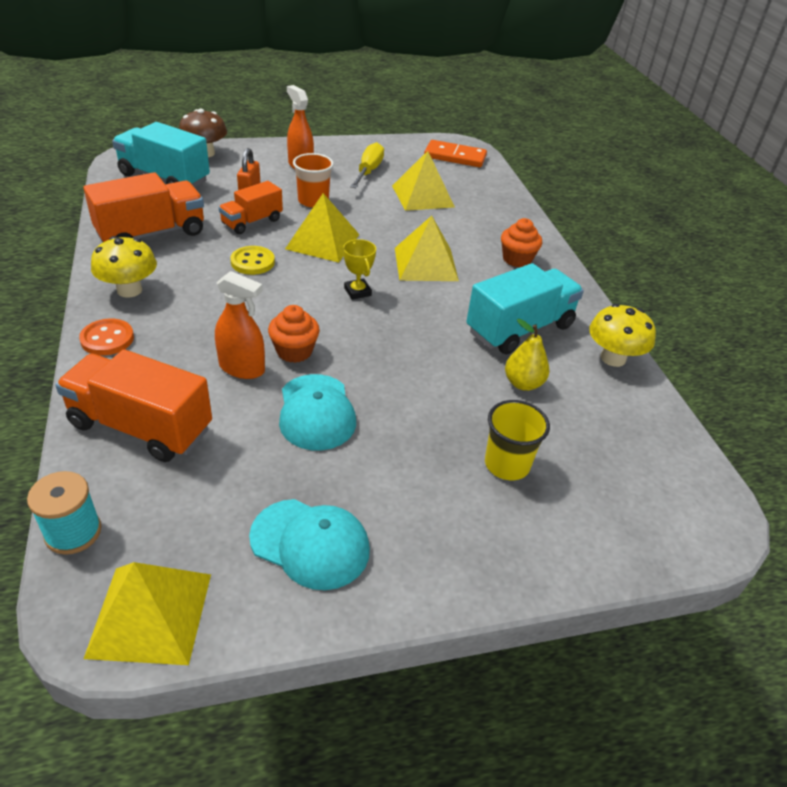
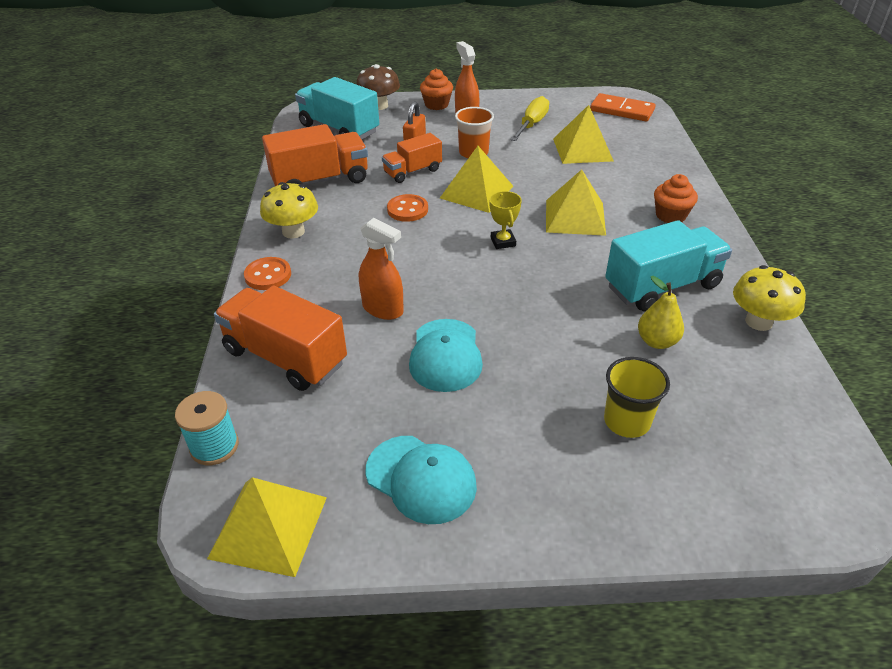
camera: 15 degrees right, 0 degrees up
yellow button [230,246,275,275] -> orange button [387,194,428,222]
orange cupcake [268,305,320,363] -> orange cupcake moved to [420,69,453,110]

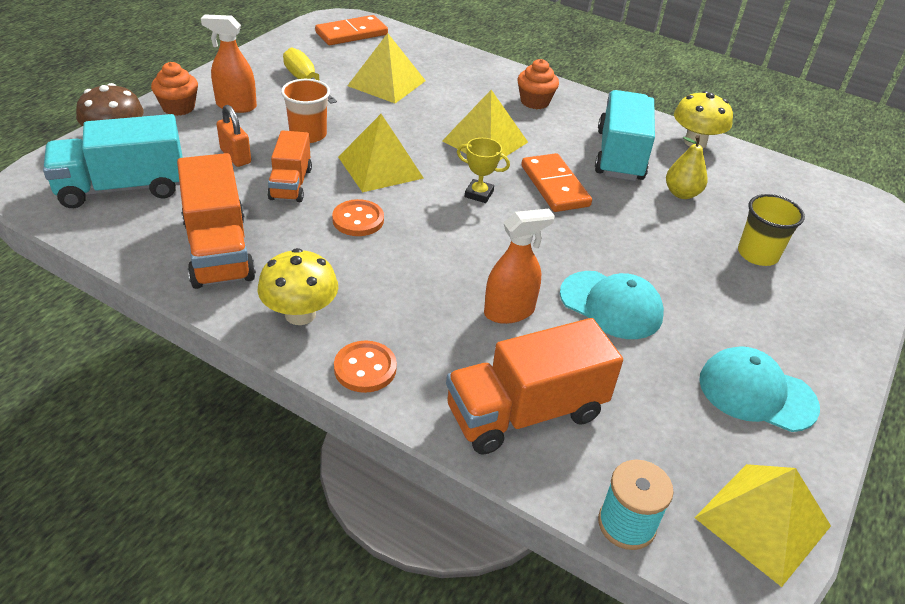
camera: 60 degrees left, 0 degrees up
orange truck [262,124,368,186] -> orange truck turned 150 degrees clockwise [177,153,256,289]
turquoise cap [365,436,477,524] -> turquoise cap turned 135 degrees counterclockwise [699,346,820,432]
none -> orange domino [521,153,592,212]

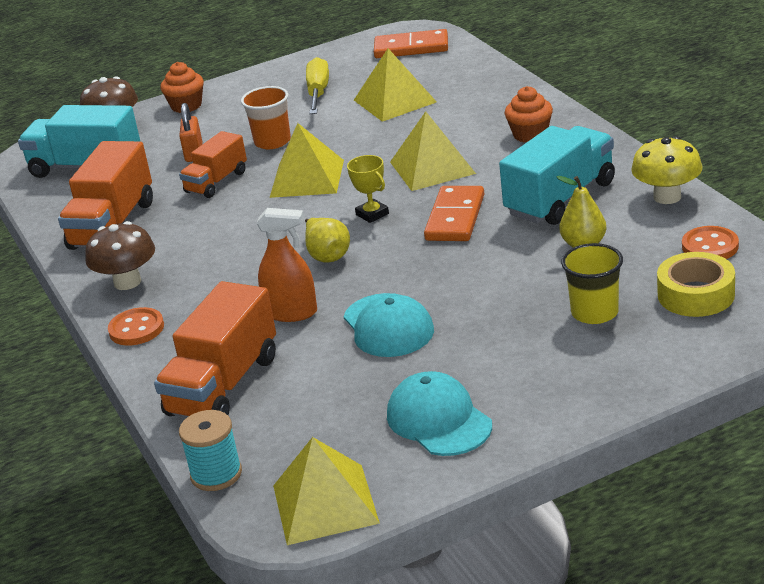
camera: 40 degrees right, 10 degrees down
orange spray bottle [201,14,257,113] -> none
yellow mushroom [258,248,338,325] -> brown mushroom [85,221,155,290]
orange button [332,199,384,236] -> orange button moved to [682,226,739,259]
orange truck [446,318,623,455] -> orange truck turned 75 degrees counterclockwise [154,281,276,417]
none -> yellow pear [305,218,350,263]
none -> yellow tape [657,252,735,317]

